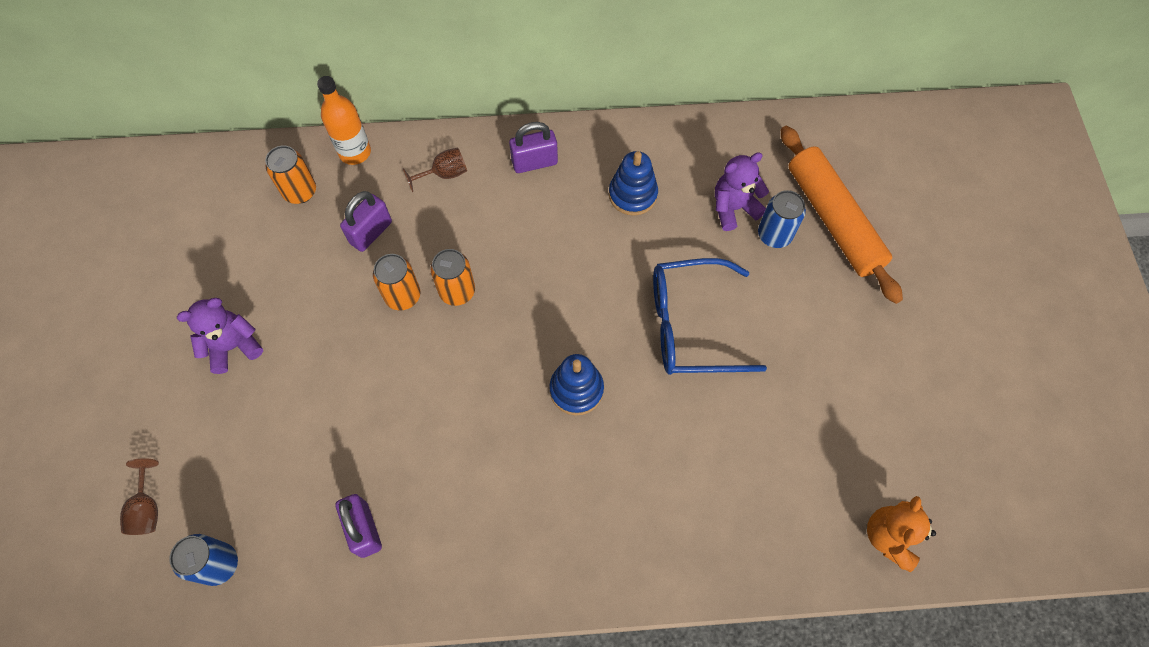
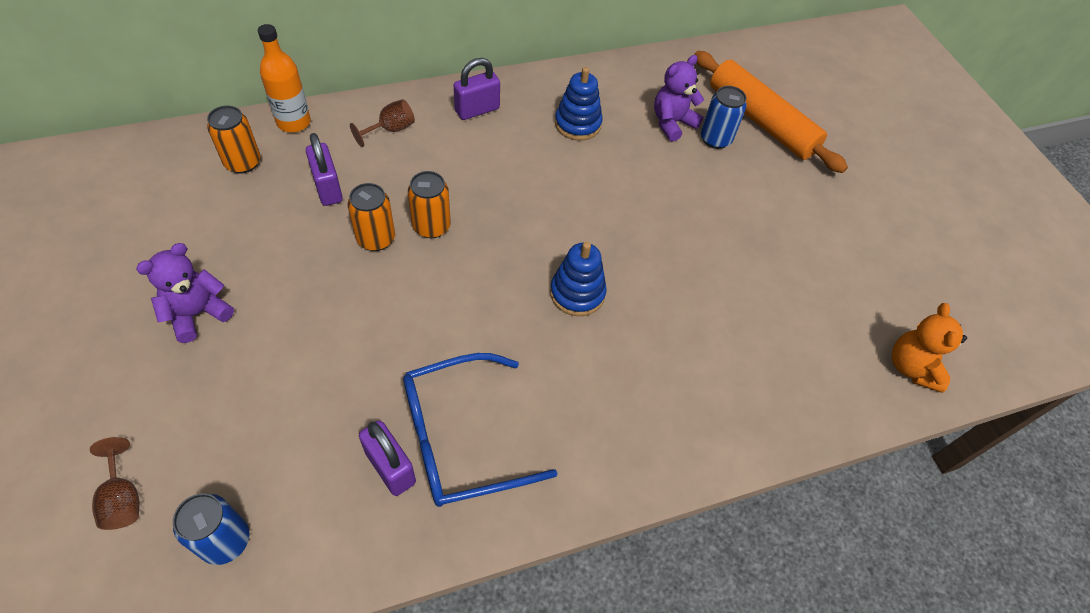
camera: 20 degrees left, 10 degrees down
purple padlock [340,191,392,252] -> purple padlock turned 45 degrees counterclockwise [306,133,343,206]
blue glasses [653,258,767,375] -> blue glasses moved to [403,353,558,507]

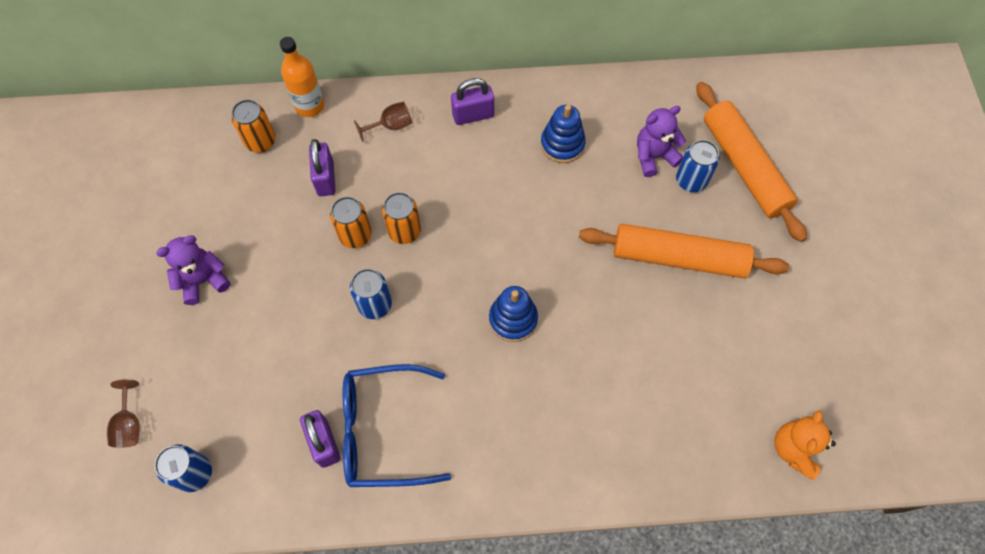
camera: 20 degrees right, 10 degrees up
none -> blue can [350,269,392,319]
none -> orange rolling pin [579,224,789,278]

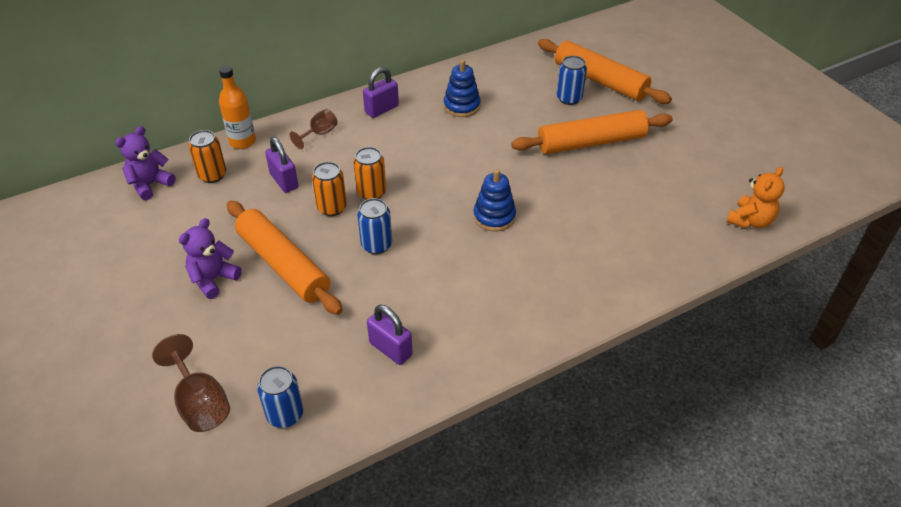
camera: 25 degrees left, 20 degrees down
brown goblet [107,379,140,448] -> brown goblet [152,334,230,432], size x1.57
blue glasses [343,364,451,487] -> none
purple teddy bear [637,106,686,177] -> purple teddy bear moved to [115,126,176,200]
orange teddy bear [774,410,836,480] -> orange teddy bear turned 135 degrees counterclockwise [727,167,785,229]
none -> orange rolling pin [227,201,343,315]

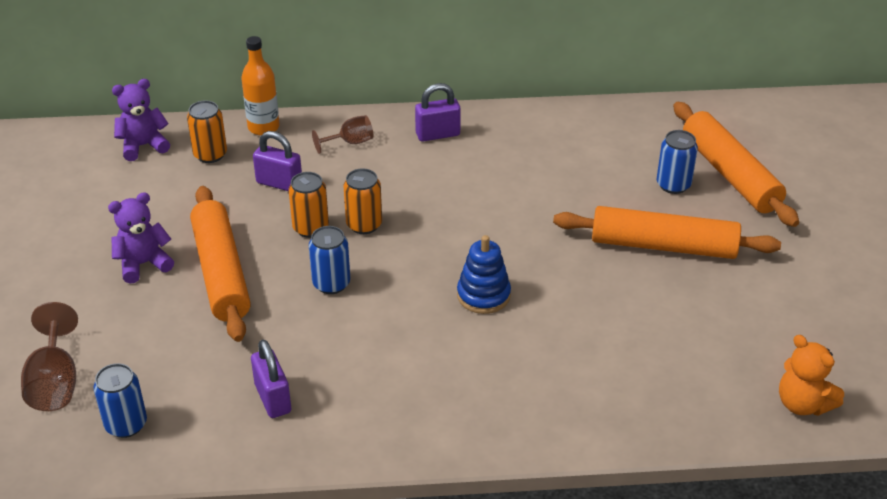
camera: 25 degrees right, 5 degrees down
purple padlock [265,137,299,193] -> purple padlock turned 60 degrees counterclockwise [253,131,302,191]
blue stacking toy [444,60,481,117] -> none
orange teddy bear [727,167,785,229] -> orange teddy bear turned 75 degrees clockwise [779,335,844,416]

